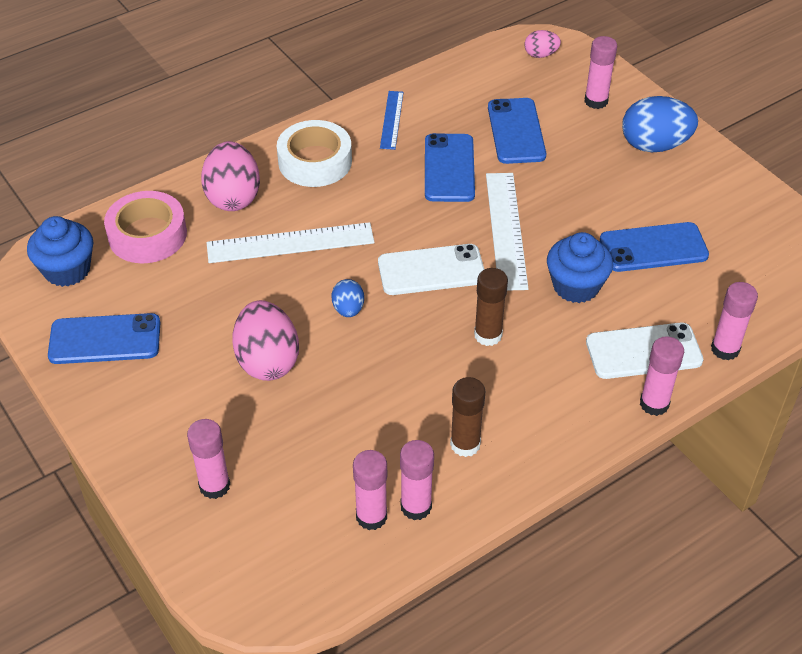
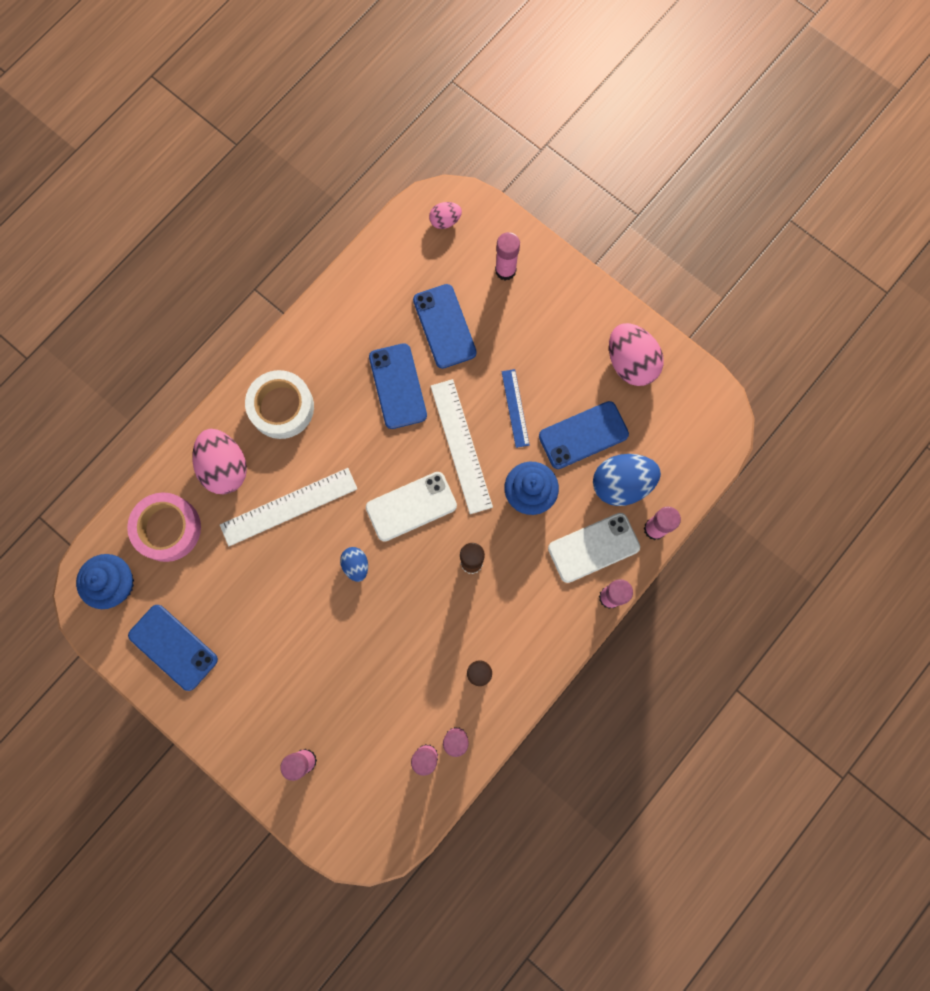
camera: 15 degrees left, 30 degrees up
blue phone [48,313,160,364] -> blue phone turned 60 degrees clockwise [128,605,218,691]
pink egg [233,300,299,381] -> pink egg moved to [609,323,664,386]
blue ruler [380,91,404,150] -> blue ruler moved to [502,369,529,448]
blue egg [622,96,698,152] -> blue egg moved to [593,454,661,506]

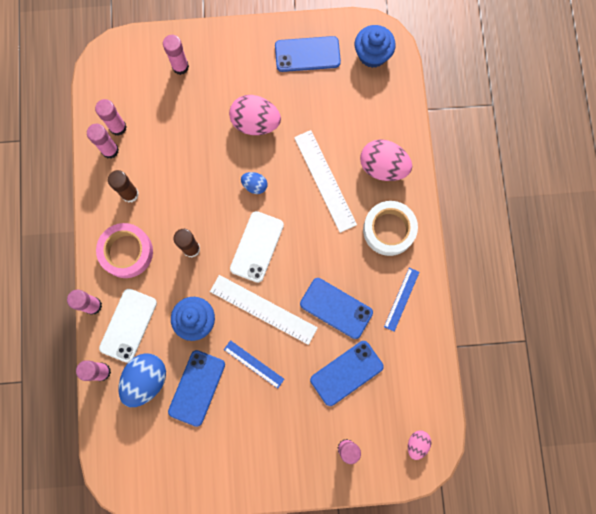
camera: 135 degrees right, 0 degrees up
pink tape [127,492,201,562] -> pink tape moved to [96,223,153,278]
white ruler [220,468,358,546] -> white ruler turned 45 degrees counterclockwise [294,130,357,233]
blue phone [413,284,477,369] -> blue phone turned 60 degrees counterclockwise [310,341,384,406]
pink egg [609,323,664,386] -> pink egg moved to [229,95,281,135]
none -> blue ruler [384,268,419,332]

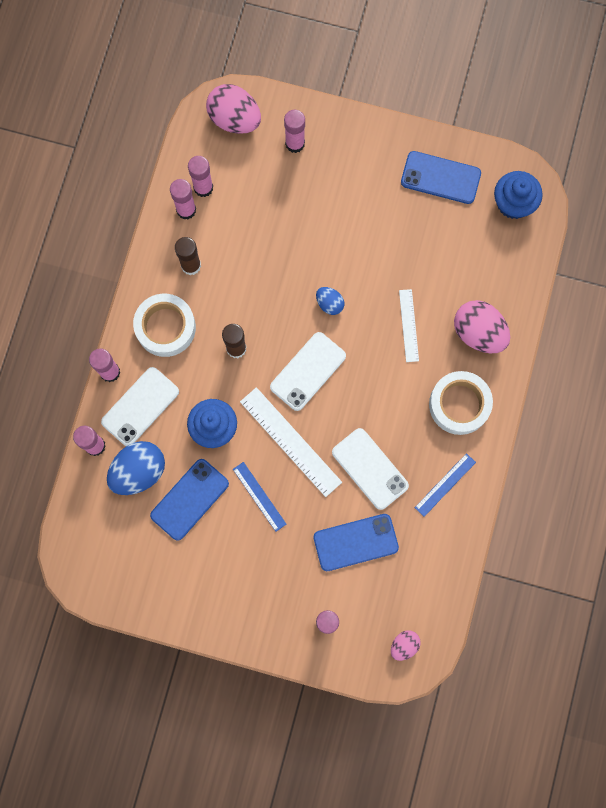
camera: 20 degrees right, 0 degrees up
pink tape [96,223,153,278] -> white tape [133,294,196,357]
pink egg [229,95,281,135] -> pink egg moved to [206,84,261,134]
white ruler [294,130,357,233] -> white ruler [399,289,419,362], size x0.59
blue phone [300,278,373,339] -> white phone [332,428,409,510]

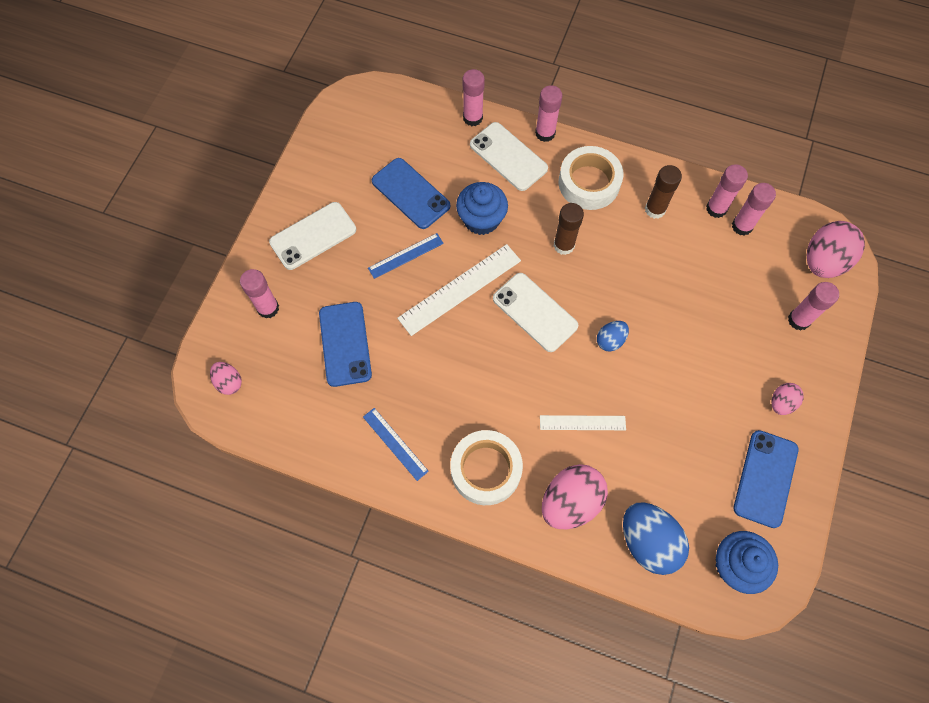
camera: 95 degrees right, 10 degrees down
blue egg [107,441,165,495] -> blue egg moved to [623,502,689,575]
white phone [332,428,409,510] -> white phone moved to [269,202,356,270]
none -> pink egg [771,383,804,415]

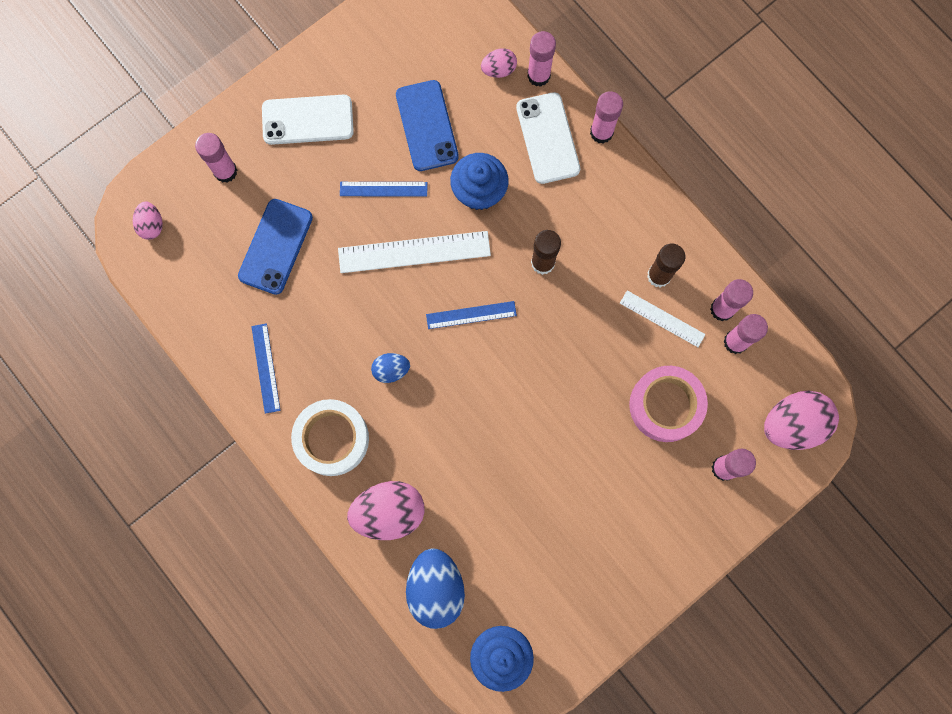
camera: 30 degrees right, 10 degrees up
white phone [493,273,578,352] -> blue ruler [426,301,517,329]
white ruler [540,415,626,430] -> white ruler moved to [620,290,706,347]
white tape [559,146,623,210] -> none
blue egg [597,321,629,351] -> blue egg moved to [371,353,410,383]
blue phone [733,430,798,528] -> none
pink egg [771,383,804,415] -> pink egg moved to [481,48,517,78]
none -> pink tape [629,366,708,442]

